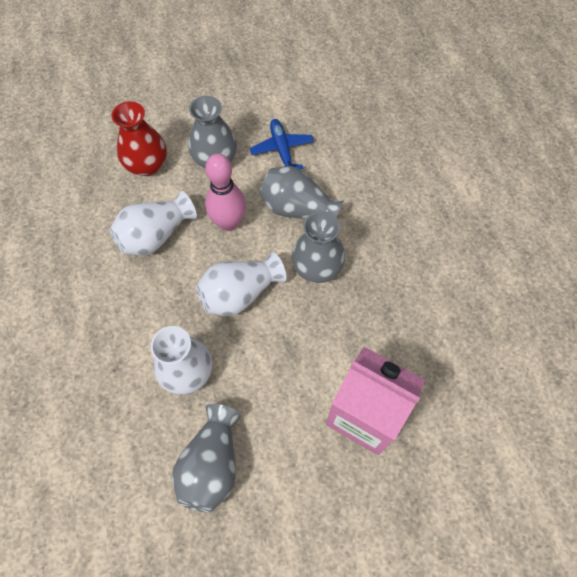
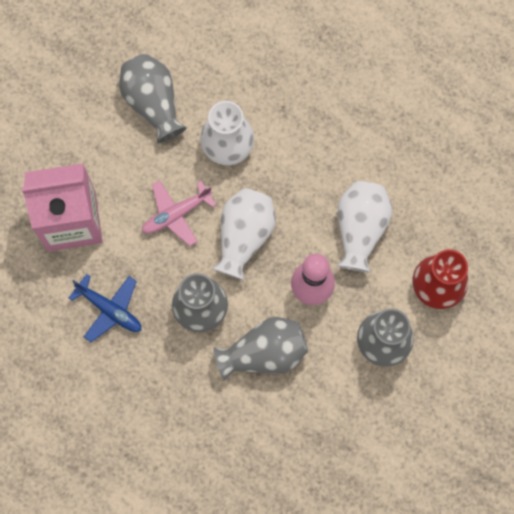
camera: 140 degrees right, 10 degrees up
blue plane [249,119,314,169] -> blue plane moved to [69,274,141,342]
none -> pink plane [142,180,216,246]

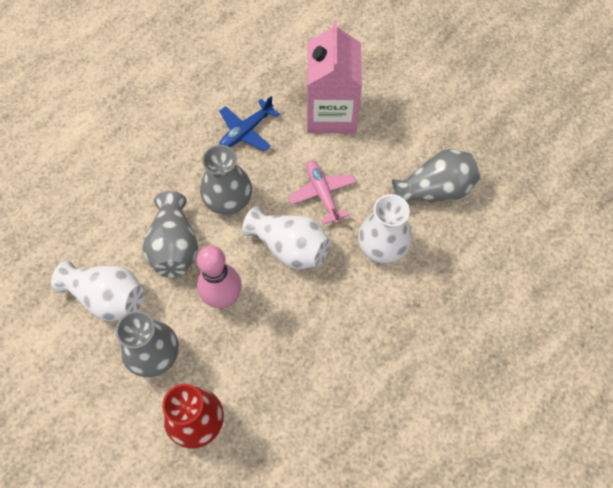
camera: 100 degrees right, 10 degrees down
white vase [337,181,392,272] -> white vase moved to [51,260,144,321]

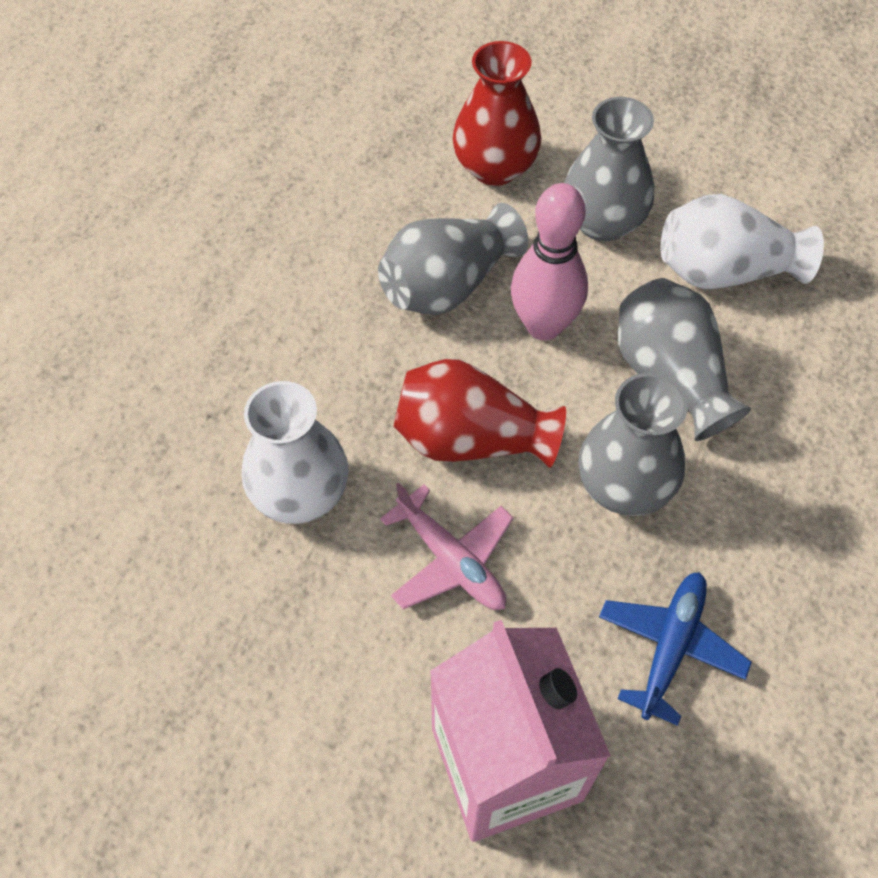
camera: 160 degrees right, 5 degrees down
white vase [242,206,330,269] -> red vase [393,359,566,468]
grey vase [392,149,480,203] -> grey vase moved to [378,203,528,315]

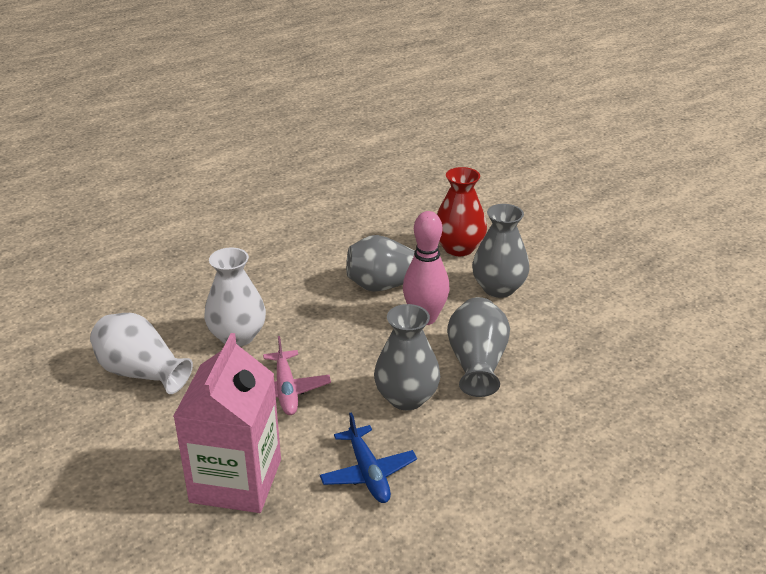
camera: 30 degrees right, 25 degrees down
red vase [393,359,566,468] -> none
blue plane [599,572,752,726] -> blue plane turned 105 degrees clockwise [320,412,417,503]
white vase [661,194,824,289] -> white vase moved to [90,313,193,394]

